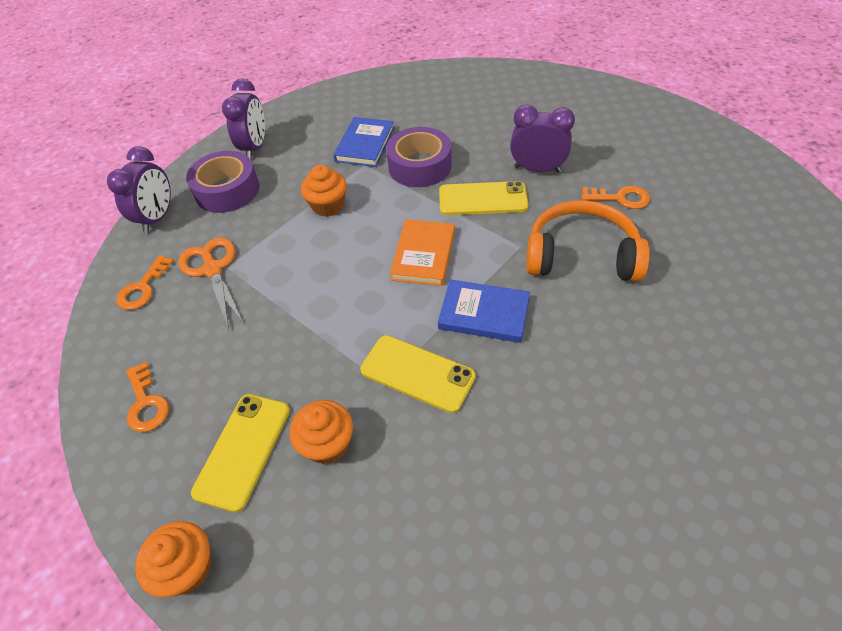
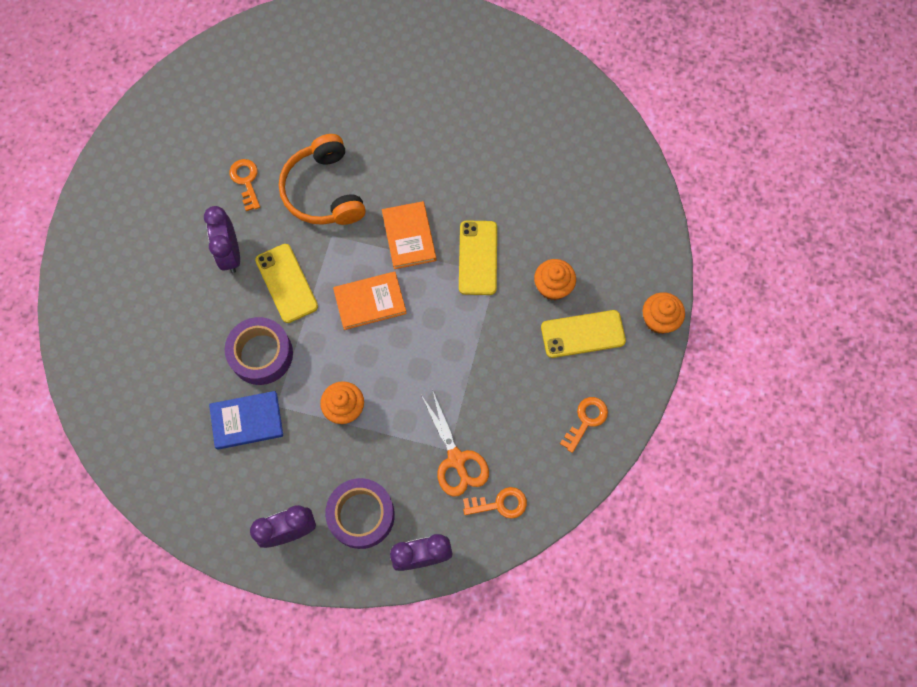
camera: 120 degrees left, 20 degrees up
orange scissors [178,237,244,329] -> orange scissors turned 60 degrees counterclockwise [421,392,489,497]
blue book [438,279,530,343] -> orange book [382,201,436,269]

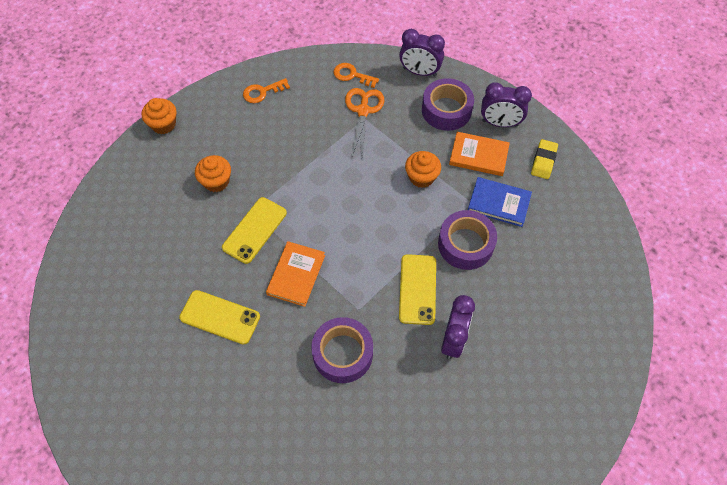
camera: 150 degrees left, 10 degrees down
orange key [229,159,260,211] -> none
orange headphones [279,134,366,225] -> purple tape [311,317,373,383]
orange book [333,271,407,330] -> orange book moved to [449,132,510,176]
yellow phone [541,310,626,358] -> yellow phone moved to [179,290,260,345]
none -> yellow eraser [531,139,558,179]

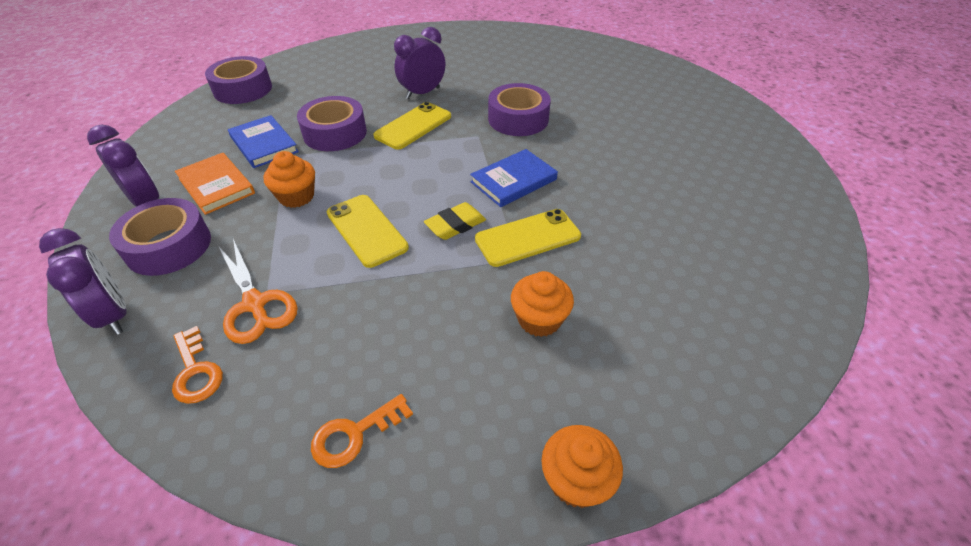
camera: 145 degrees left, 15 degrees down
yellow phone [179,290,260,345] -> yellow phone moved to [327,195,409,268]
orange key [243,78,290,103] -> orange key turned 135 degrees clockwise [311,394,413,468]
orange book [266,241,325,307] -> blue book [470,149,558,207]
orange scissors [345,88,384,156] -> orange scissors turned 75 degrees counterclockwise [219,239,298,344]
yellow eraser [531,139,558,179] -> yellow eraser moved to [424,202,486,240]
none -> purple tape [205,56,272,104]

